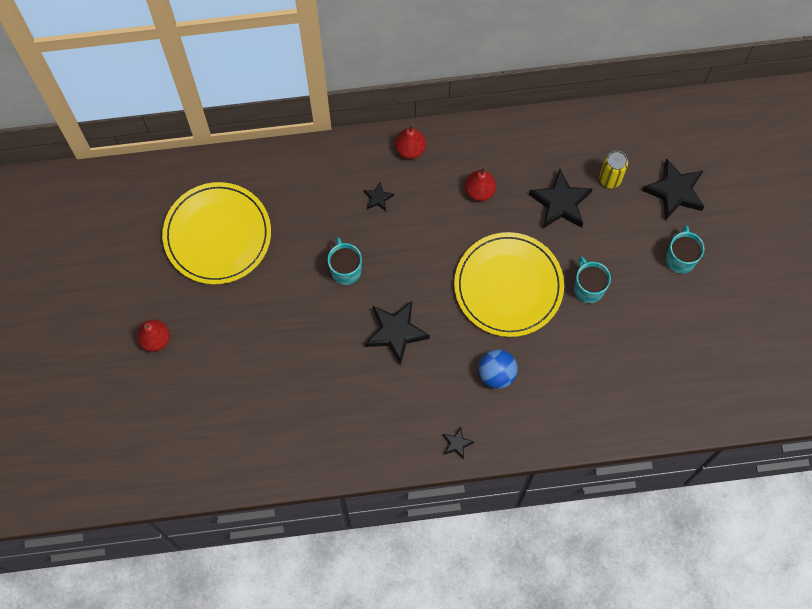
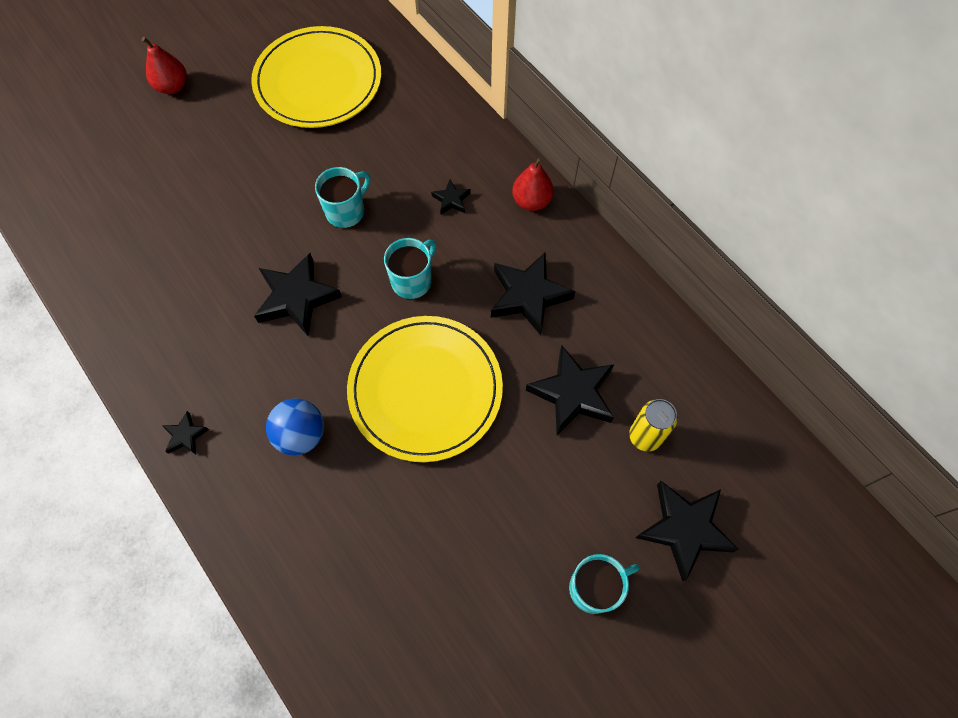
camera: 60 degrees right, 5 degrees down
red pear [465,166,496,201] -> black star [491,252,576,335]
turquoise mug [574,256,611,303] -> turquoise mug moved to [384,238,436,299]

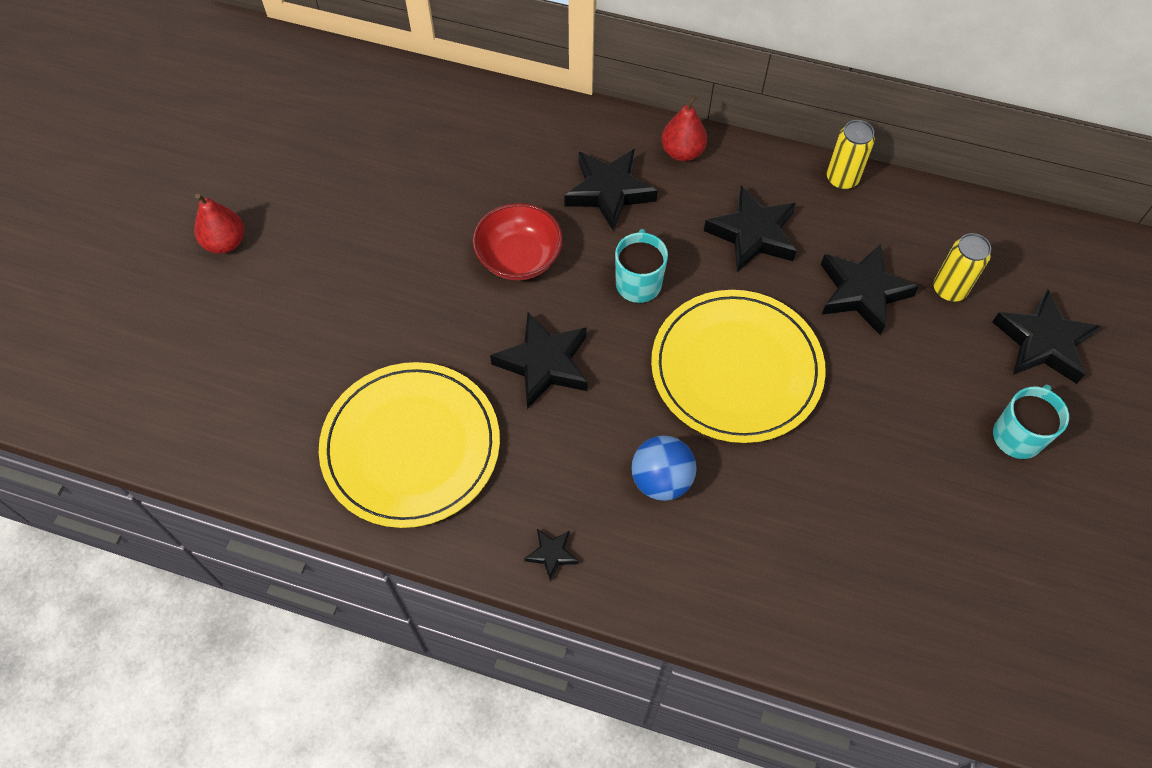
camera: 35 degrees left, 5 degrees down
yellow plate [251,26,381,128] -> yellow plate moved to [319,362,500,528]
turquoise mug [315,167,370,228] -> red bowl [473,203,563,280]
black star [431,179,471,215] -> black star [564,149,658,231], size x2.07
none -> yellow can [827,120,875,190]

